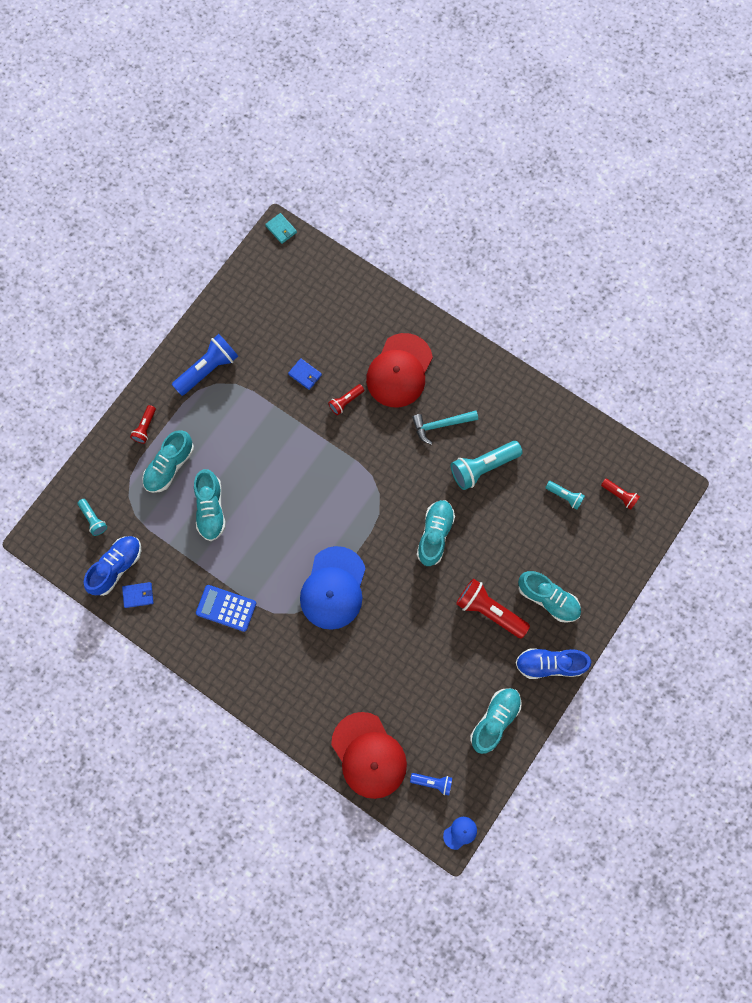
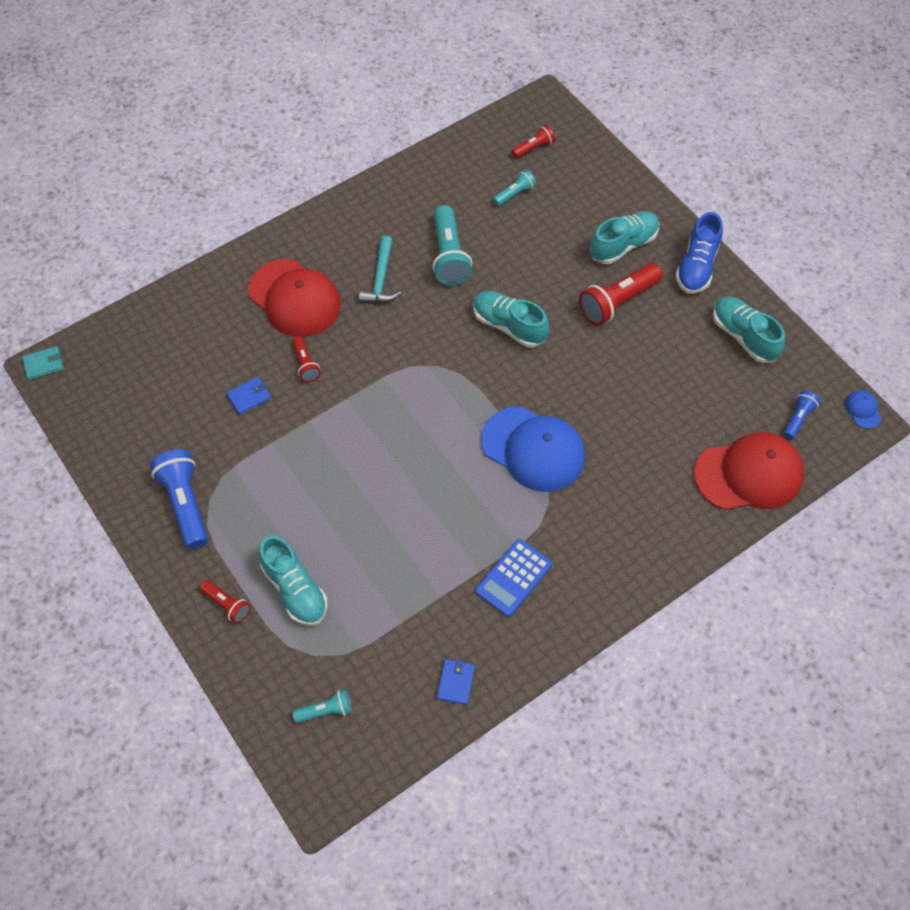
camera: 70 degrees left, 15 degrees down
blue shoe [84,536,141,596] -> none
turquoise shoe [194,469,226,541] -> none

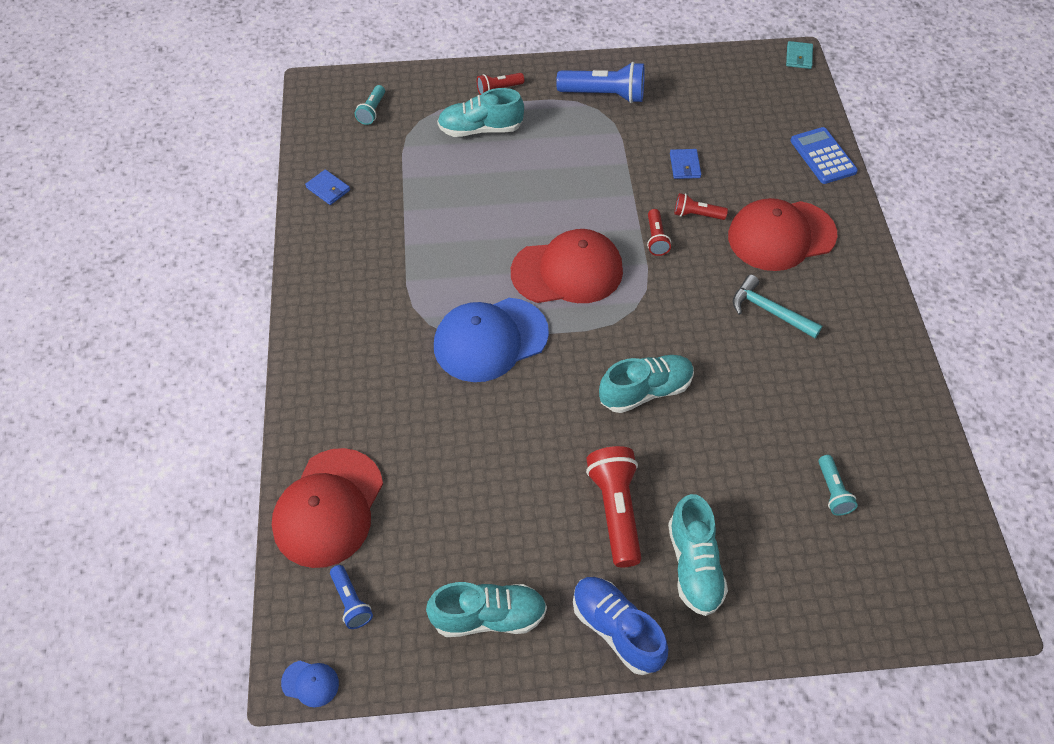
camera: 120 degrees right, 5 degrees down
turquoise flashlight [433,205,472,286] -> none
blue calculator [476,539,552,617] -> blue calculator moved to [790,127,858,184]
red flashlight [512,125,555,158] -> red flashlight moved to [647,209,671,256]
none -> red cap [511,229,623,303]

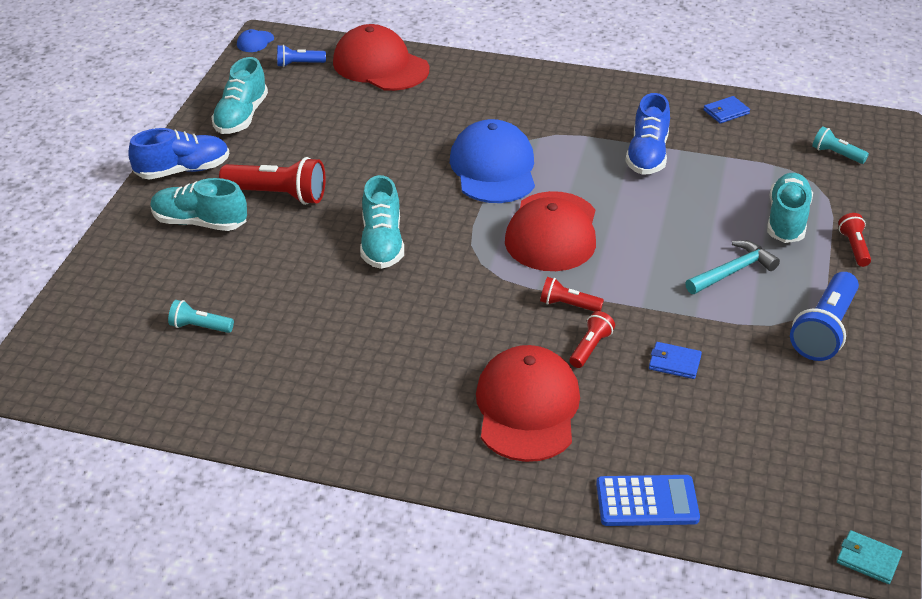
camera: 110 degrees right, 15 degrees down
turquoise hammer [733,275,822,338] -> turquoise hammer moved to [685,240,780,294]
none -> blue shoe [625,93,670,175]

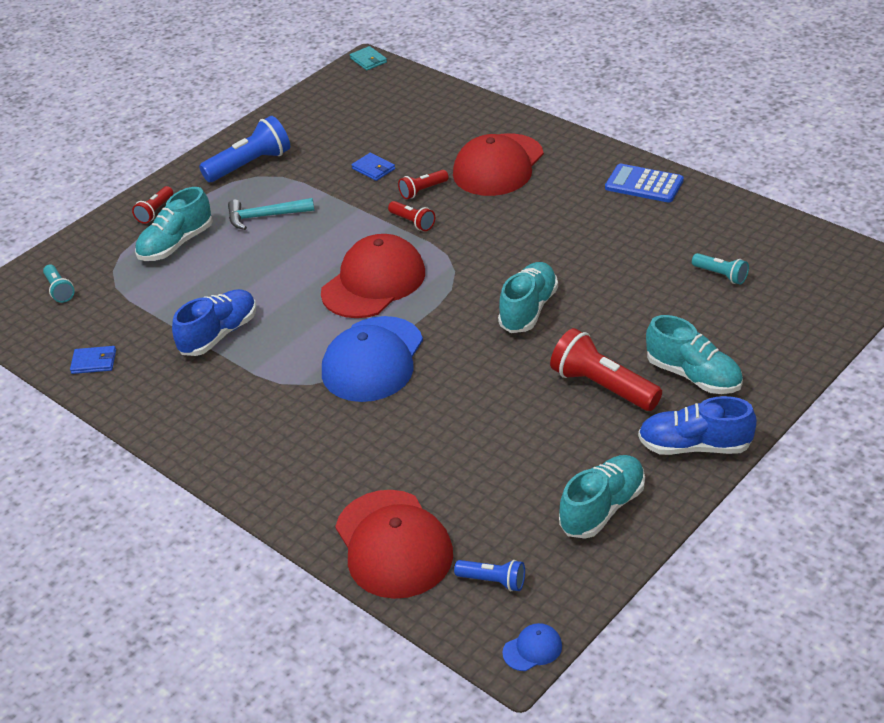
camera: 150 degrees left, 0 degrees up
blue calculator [596,475,700,526] -> blue calculator moved to [605,164,684,203]

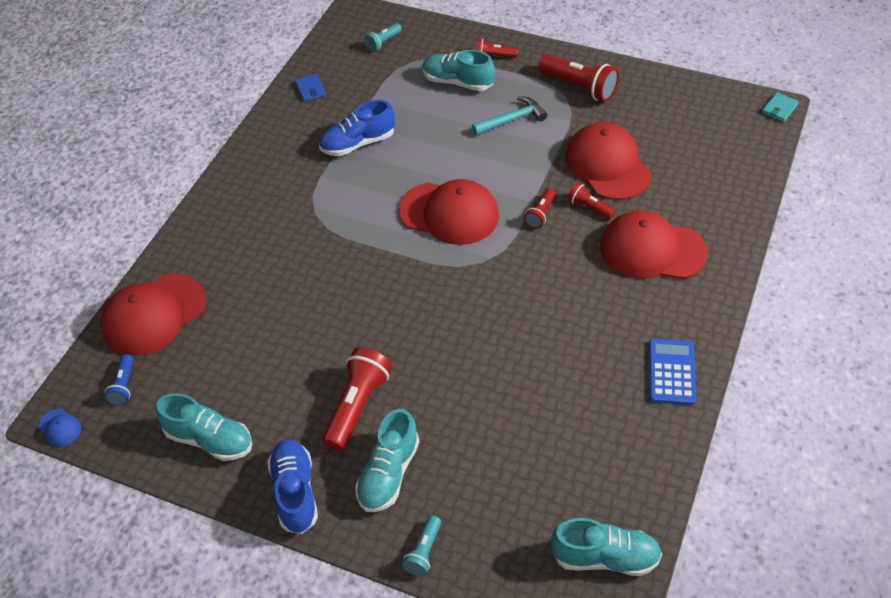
camera: 70 degrees right, 10 degrees up
blue shoe [172,289,256,356] -> blue shoe turned 135 degrees clockwise [319,100,395,156]
blue flashlight [199,116,290,182] -> red flashlight [538,54,619,102]
turquoise hammer [228,198,314,230] -> turquoise hammer turned 90 degrees clockwise [472,96,547,136]
blue cap [322,316,423,402] -> none
blue wallet [351,153,395,181] -> red cap [565,122,652,200]
turquoise shoe [498,262,558,333] -> turquoise shoe moved to [550,518,662,576]
turquoise flashlight [692,253,749,284] -> turquoise flashlight moved to [402,515,441,576]

